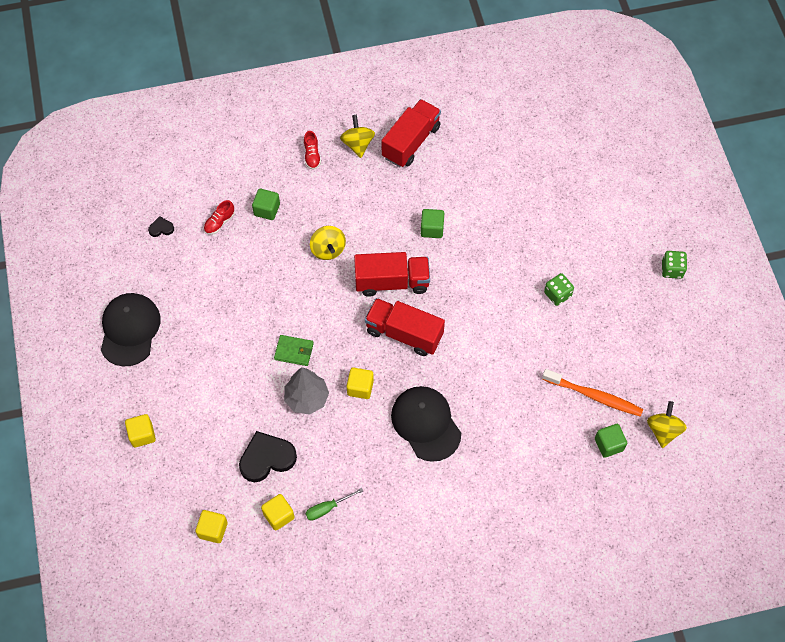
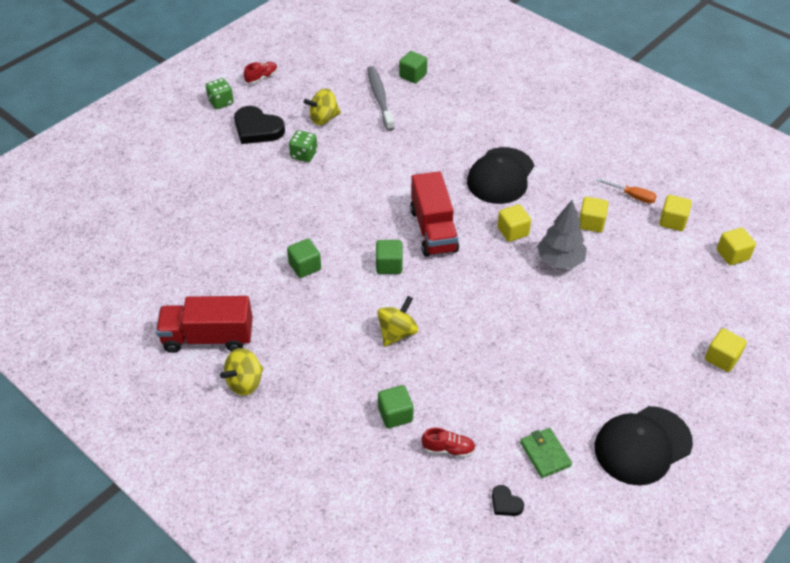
camera: 125 degrees left, 15 degrees down
black heart [239,431,297,482] -> black heart moved to [234,106,285,144]
green wallet [274,335,314,366] -> green wallet moved to [520,428,572,478]
red shoe [304,131,321,170] -> red shoe moved to [244,62,278,84]
green screwdriver [305,488,363,521] -> orange screwdriver [596,178,657,204]
red truck [354,252,430,297] -> green cube [376,240,403,274]
orange toothbrush [542,369,643,417] -> grey toothbrush [367,66,394,131]
yellow spinning top [647,401,687,448] -> yellow spinning top moved to [304,88,341,125]
none -> yellow cube [579,197,608,232]

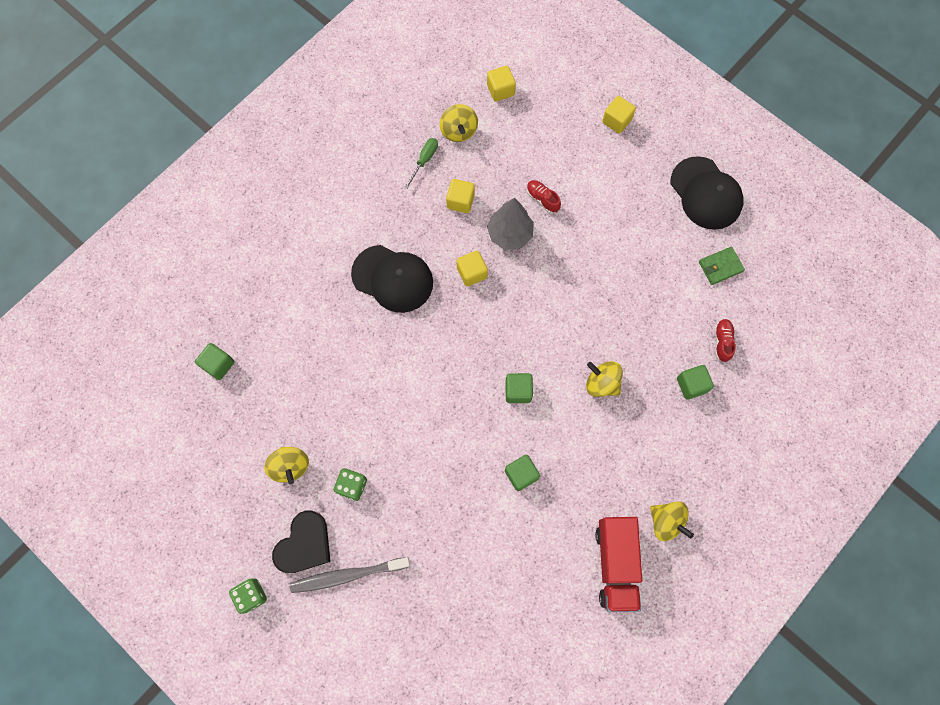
camera: 90 degrees left, 25 degrees up
red shoe [244,62,278,84] -> red shoe moved to [527,180,561,213]
grey toothbrush [367,66,394,131] -> grey toothbrush moved to [290,557,410,593]
red truck [410,171,459,257] -> none
black heart [492,485,524,516] -> none
orange screwdriver [596,178,657,204] -> green screwdriver [404,138,438,189]
yellow cube [659,195,692,231] -> yellow spinning top [440,104,478,142]

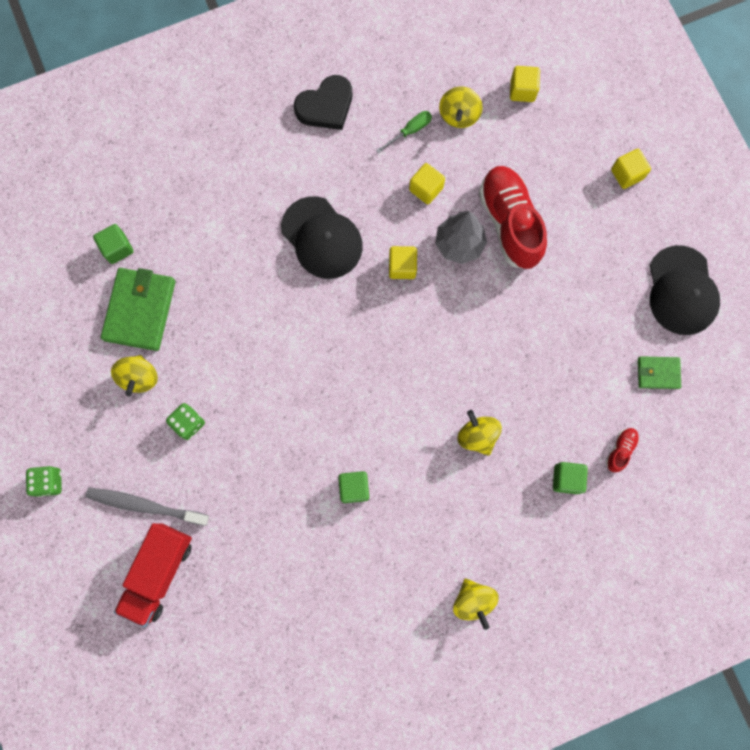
camera: 25 degrees right, 5 degrees up
black heart [272,510,331,573] -> black heart moved to [294,75,352,130]
green cube [505,373,533,403] -> none
red shoe [527,180,561,213] -> red shoe [479,166,547,269], size x2.32
red truck [595,517,642,612] -> red truck moved to [114,523,192,627]
none -> green wallet [101,268,175,351]

